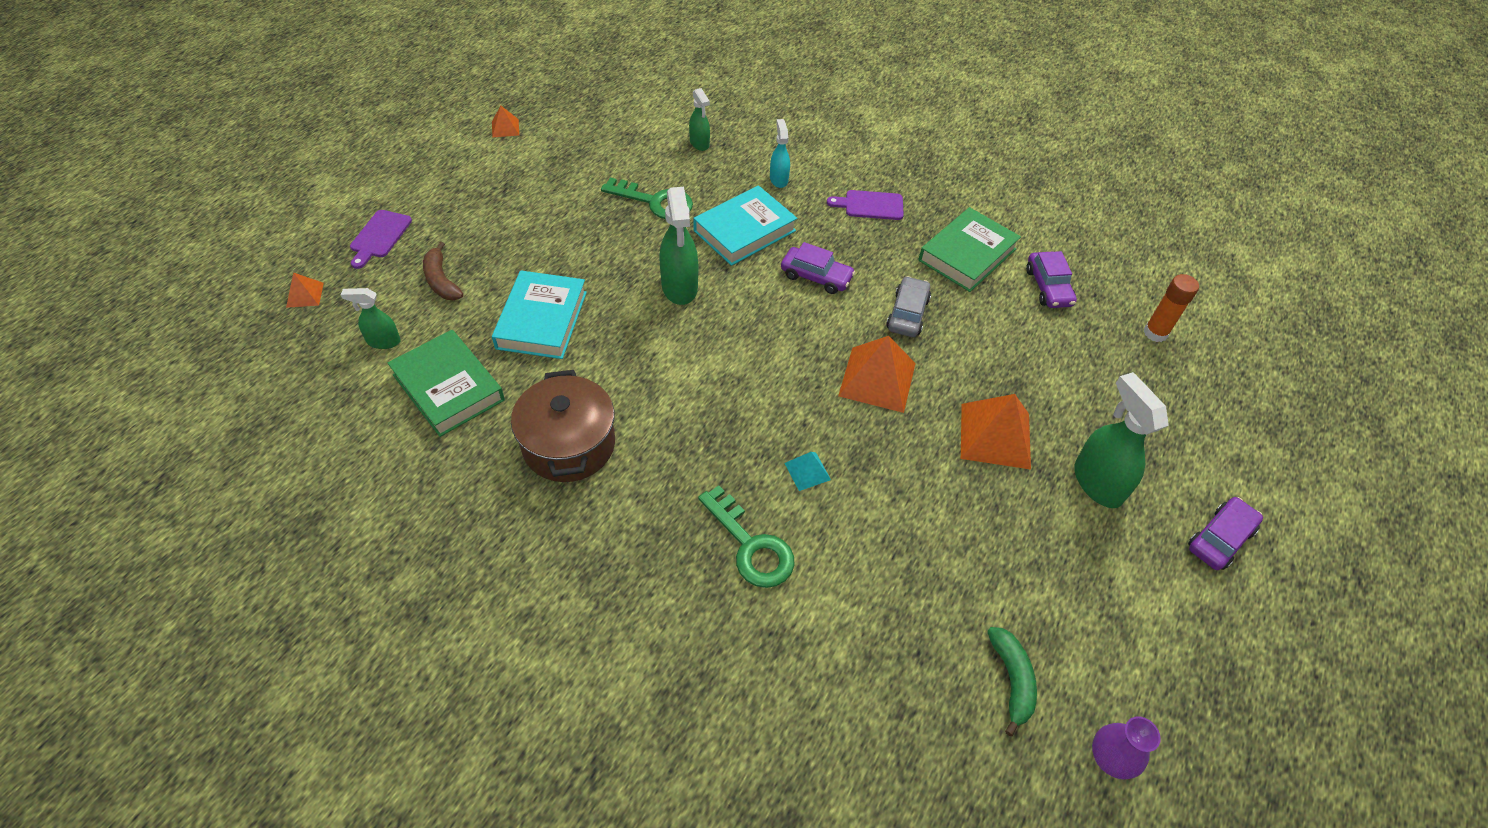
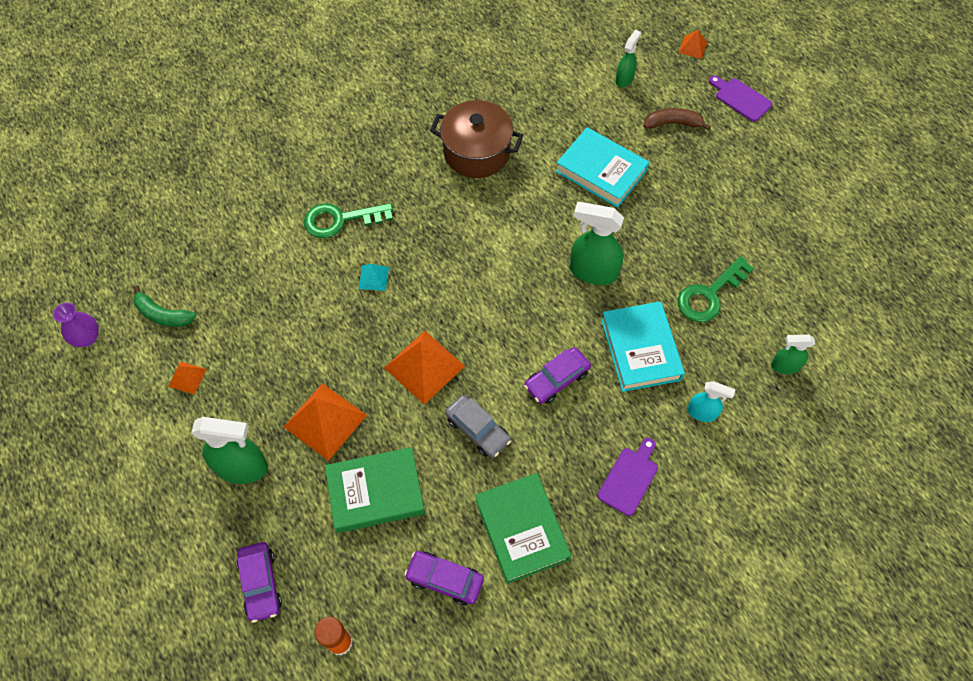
camera: 120 degrees right, 10 degrees up
green book [388,330,505,437] -> green book moved to [325,447,425,533]
orange pyramid [492,106,519,138] -> orange pyramid moved to [168,362,207,394]
purple car [1188,497,1263,570] -> purple car moved to [236,542,282,623]

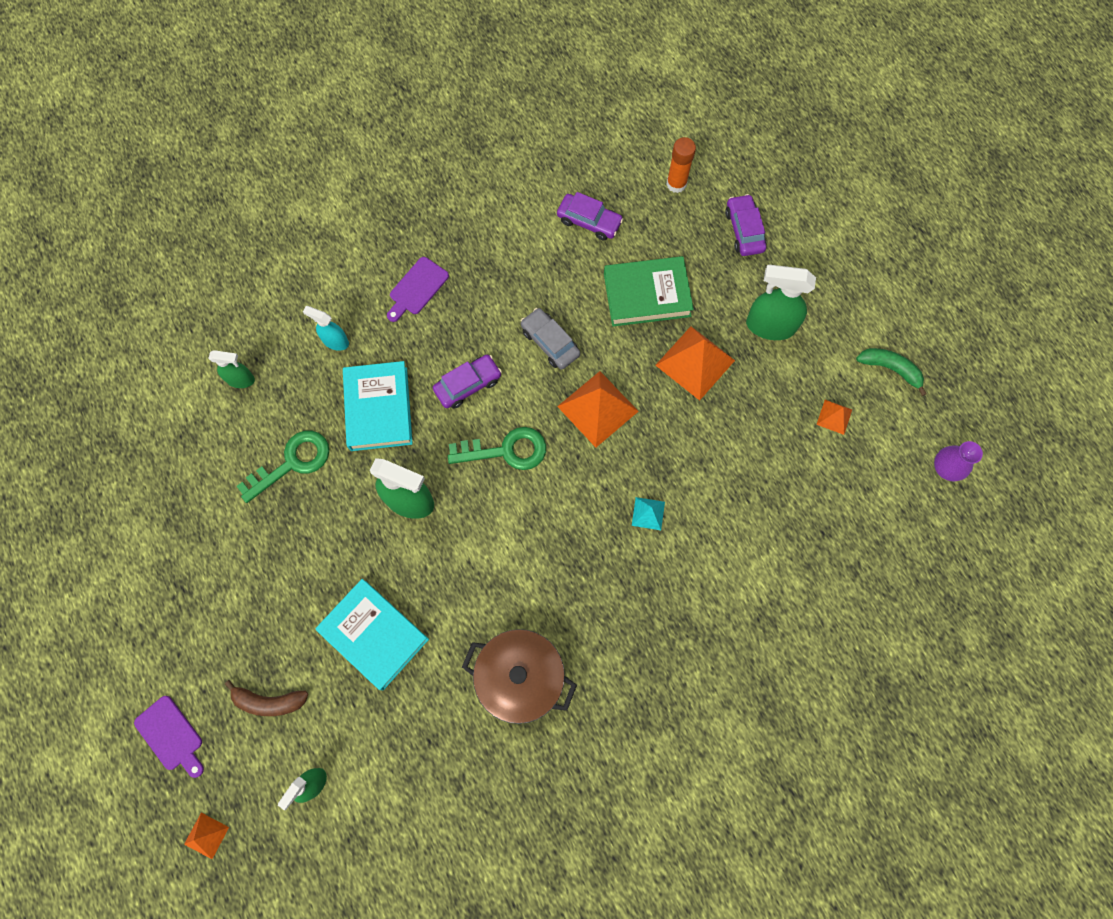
camera: 175 degrees left, 10 degrees up
green banana [133,285,196,327] -> green banana moved to [856,348,927,396]
green key [304,203,393,238] -> green key moved to [448,427,546,470]
green book [475,473,571,584] -> none

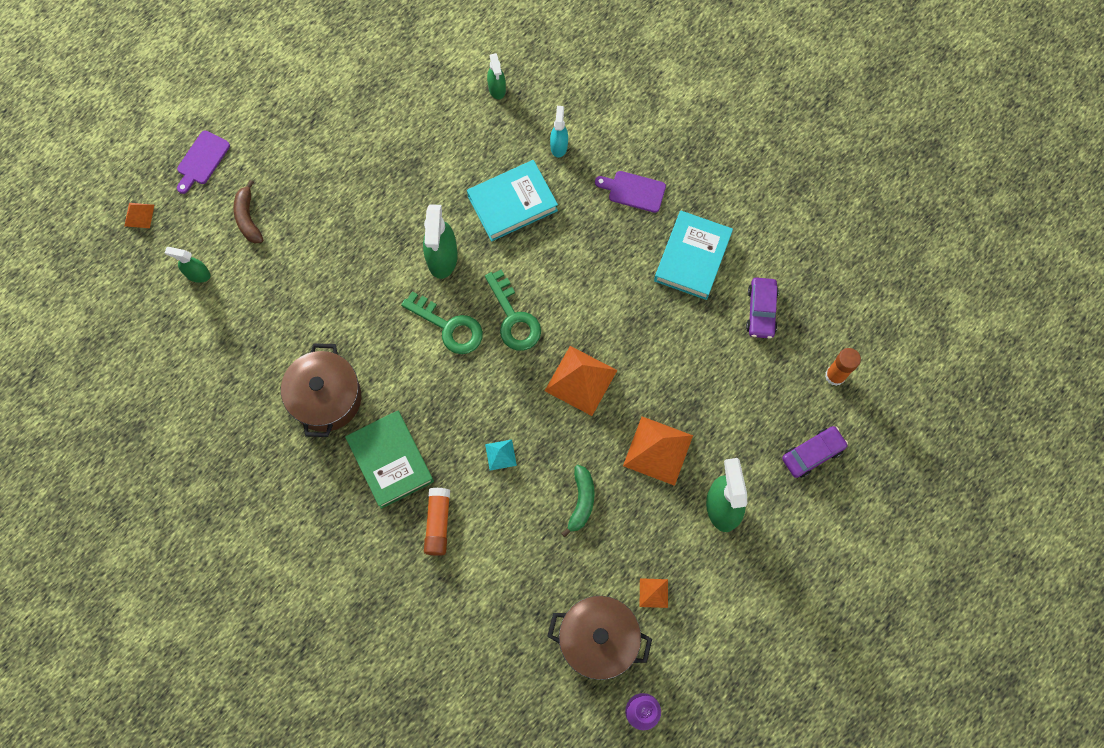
camera: 70 degrees right, 0 degrees up
green key [237,431,329,503] -> green key moved to [401,292,483,354]
turquoise book [315,579,429,690] -> turquoise book moved to [654,211,733,300]
purple car [433,355,502,409] -> none
grey car [521,308,580,370] -> none
green book [604,256,694,326] -> green book moved to [345,410,434,509]
green banana [856,348,927,396] -> green banana moved to [561,465,595,537]
none -> orange glue stick [424,488,450,556]
none -> brown pot [547,596,652,680]

